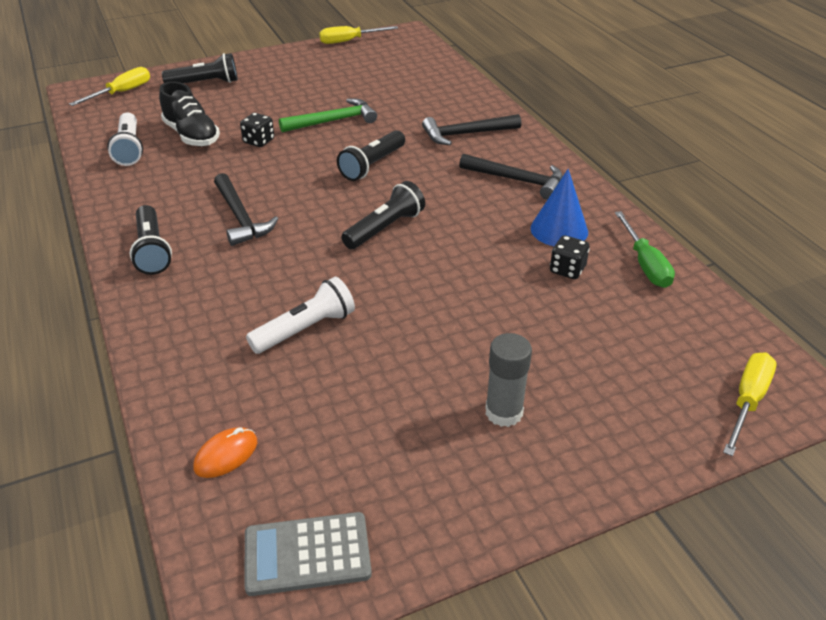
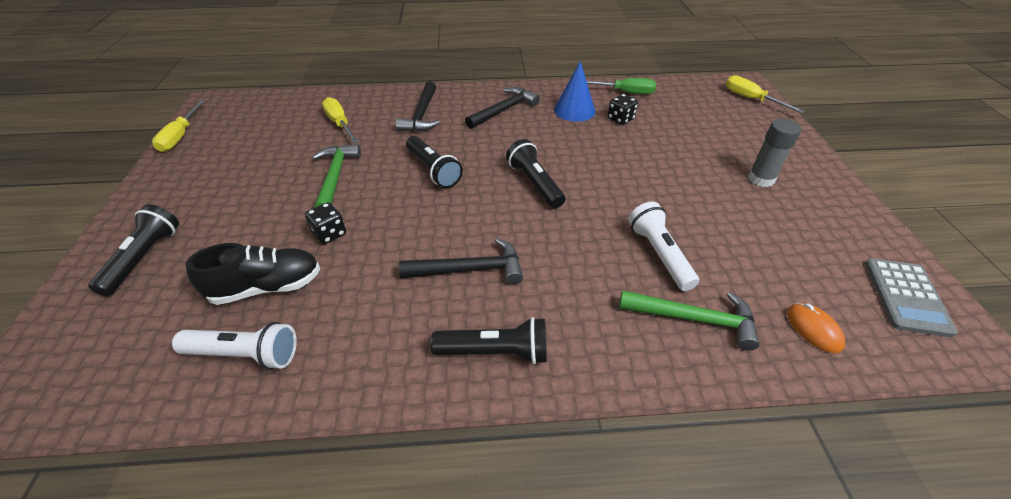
camera: 70 degrees left, 5 degrees up
yellow screwdriver [69,67,150,106] -> yellow screwdriver moved to [322,97,359,143]
none -> green hammer [619,290,760,351]

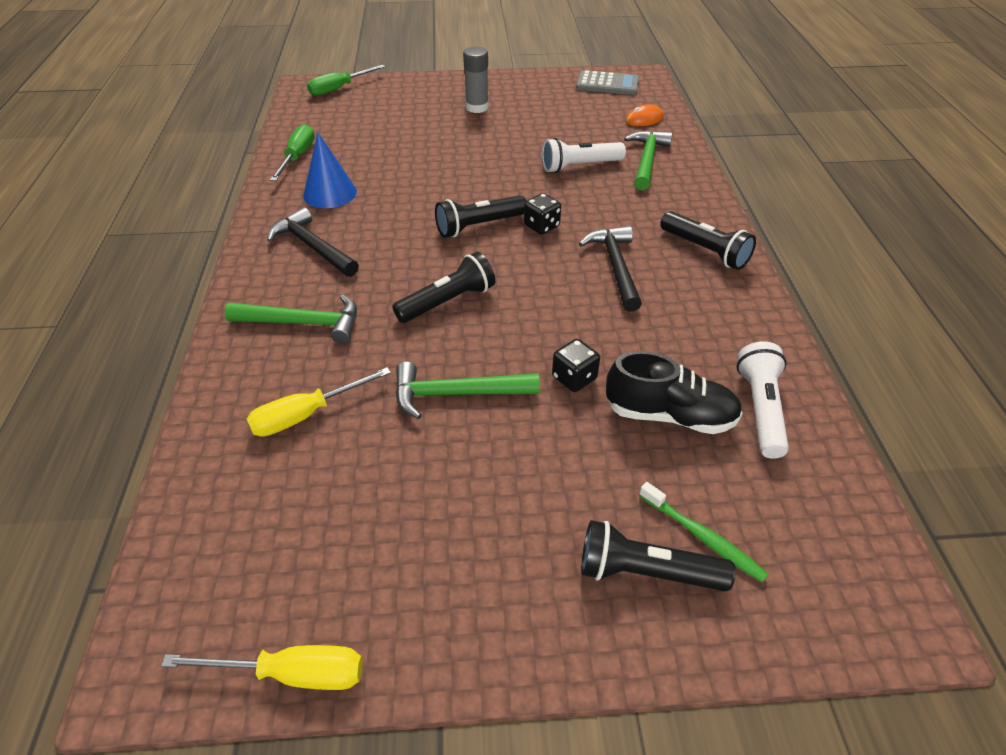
camera: 90 degrees left, 0 degrees up
black shoe [186,243,320,305] -> black shoe turned 120 degrees clockwise [606,351,743,434]
black hammer [396,81,440,132] -> green hammer [225,294,357,344]
black flashlight [431,317,547,364] -> black flashlight turned 135 degrees clockwise [660,211,756,270]
black dice [608,94,638,125] -> black dice moved to [524,193,561,235]
yellow screwdriver [726,75,805,113] -> green screwdriver [307,65,385,96]
none -> green toothbrush [639,482,768,582]

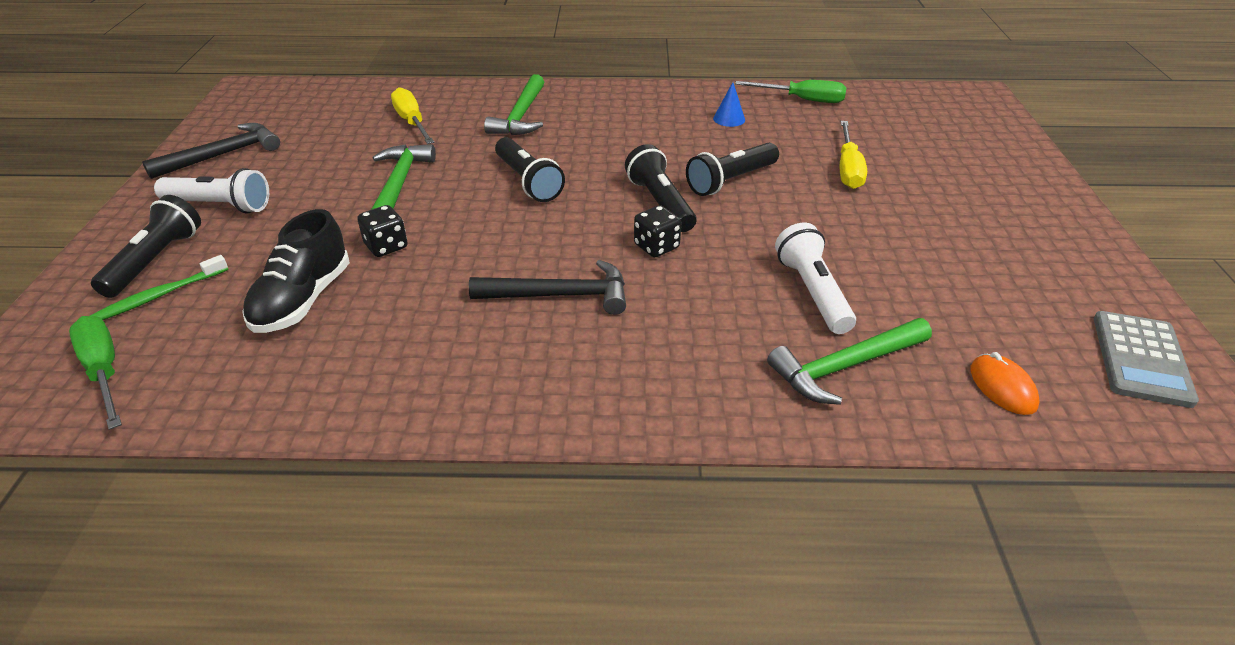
camera: 95 degrees right, 5 degrees down
yellow screwdriver [161,645,363,690] -> yellow screwdriver moved to [840,121,867,189]
black hammer [267,207,359,277] -> black hammer moved to [142,123,280,179]
blue cone [303,133,357,208] -> blue cone [713,82,745,127], size x0.56
green screwdriver [307,65,385,96] -> green screwdriver moved to [69,316,122,430]
grey glue stick [463,47,488,113] -> none
green hammer [624,130,672,190] -> green hammer turned 135 degrees clockwise [767,318,932,405]
black flashlight [660,211,756,270] -> black flashlight moved to [686,143,779,196]
white flashlight [737,341,789,459] -> white flashlight moved to [154,168,269,213]

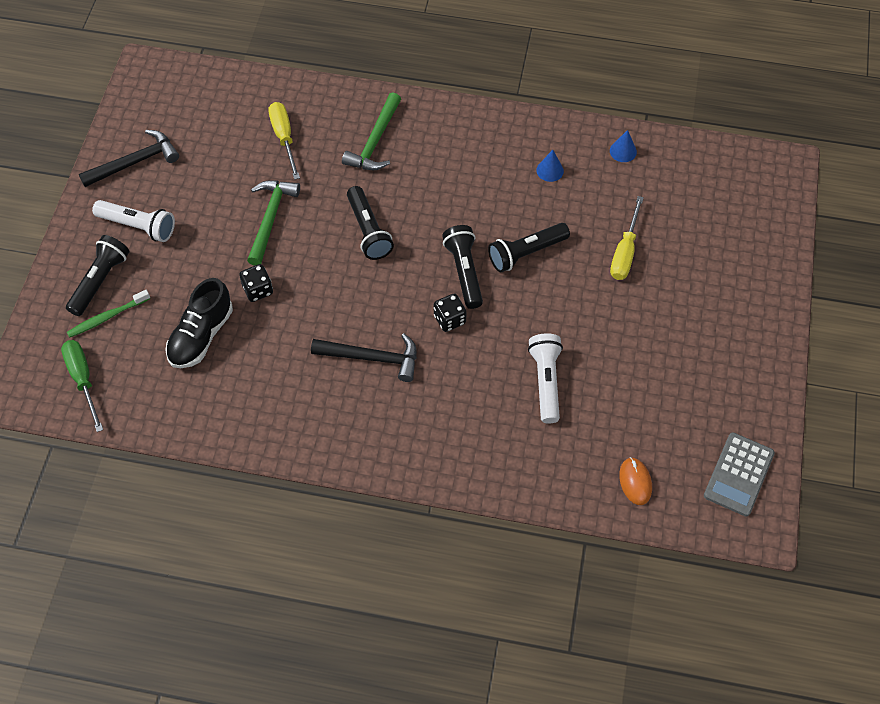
camera: 10 degrees right, 20 degrees up
green screwdriver [735,80,847,103] -> blue cone [610,130,637,162]
green hammer [767,318,932,405] -> none

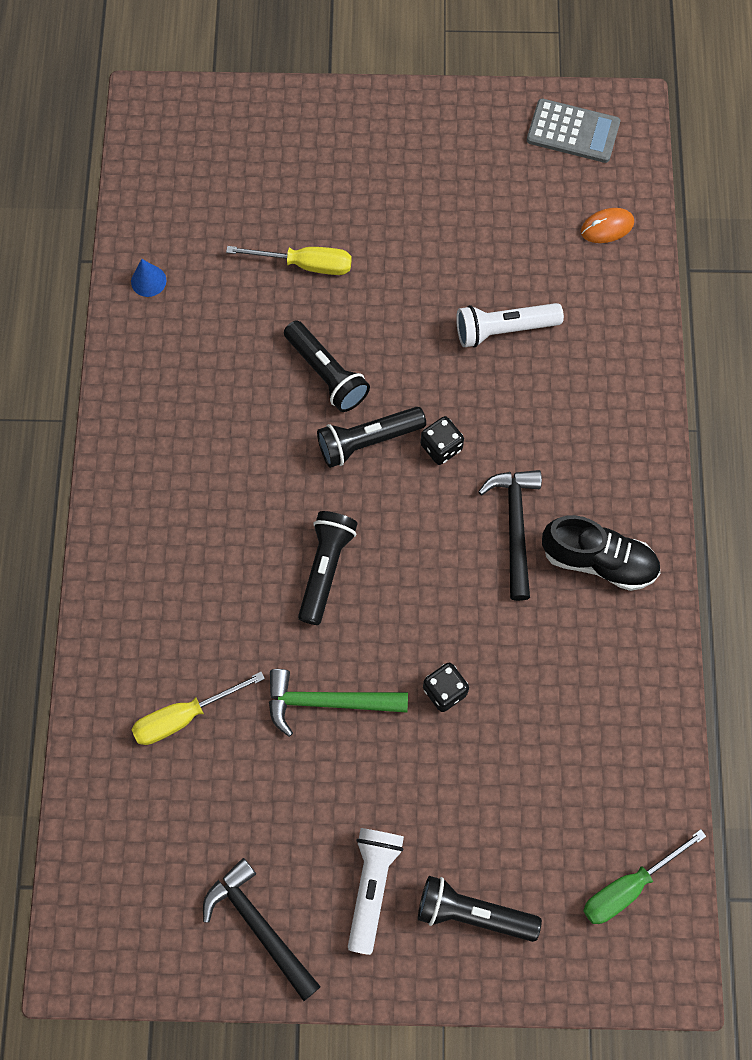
camera: 100 degrees left, 10 degrees up
green toothbrush [67,290,150,338] -> none
black shoe [165,278,233,368] -> black shoe moved to [542,515,660,591]
green hammer [342,93,401,170] -> none
black flashlight [347,186,394,260] -> black flashlight turned 45 degrees counterclockwise [298,511,358,625]
blue cone [536,150,564,182] -> none

